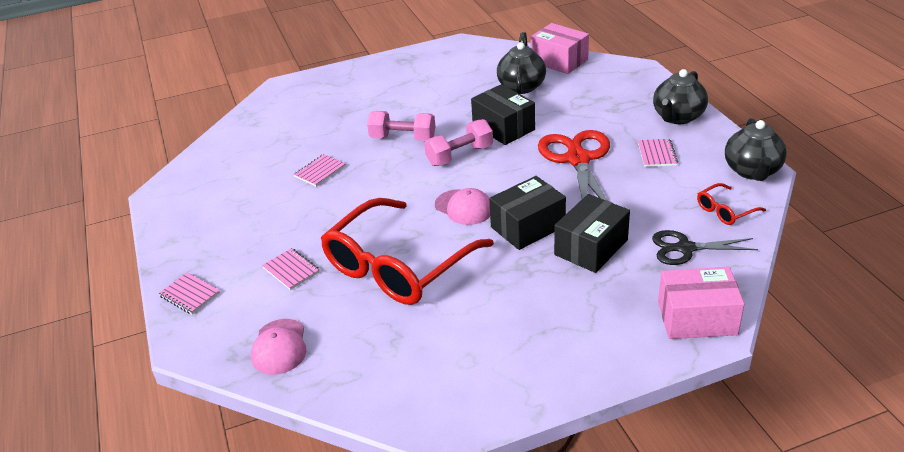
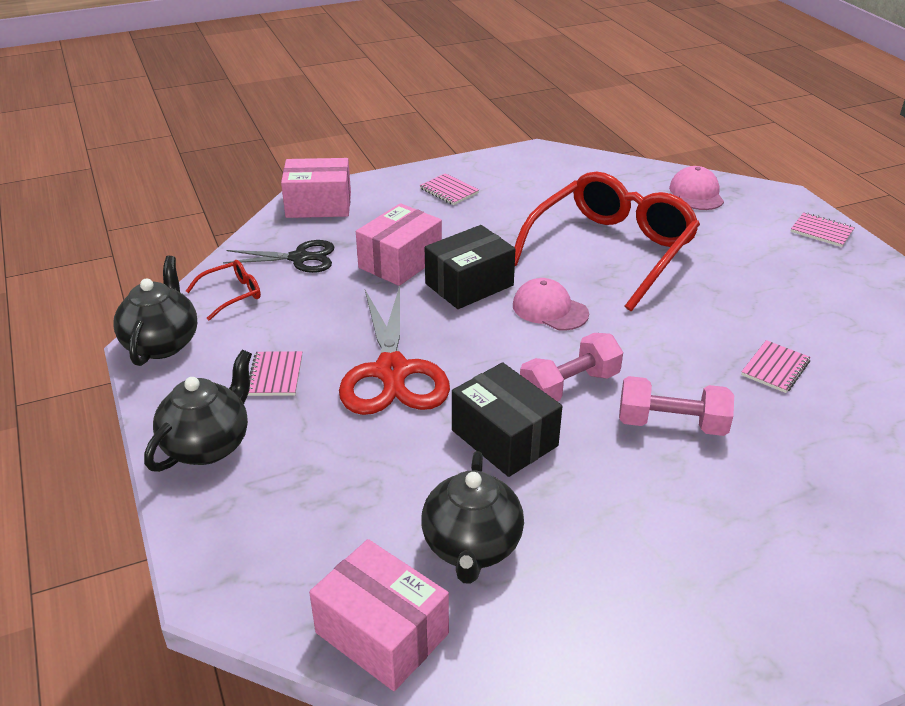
camera: 175 degrees right, 0 degrees up
pink notebook [262,248,320,290] -> pink notebook moved to [420,173,479,205]
black box [554,194,630,273] -> pink box [356,203,442,286]

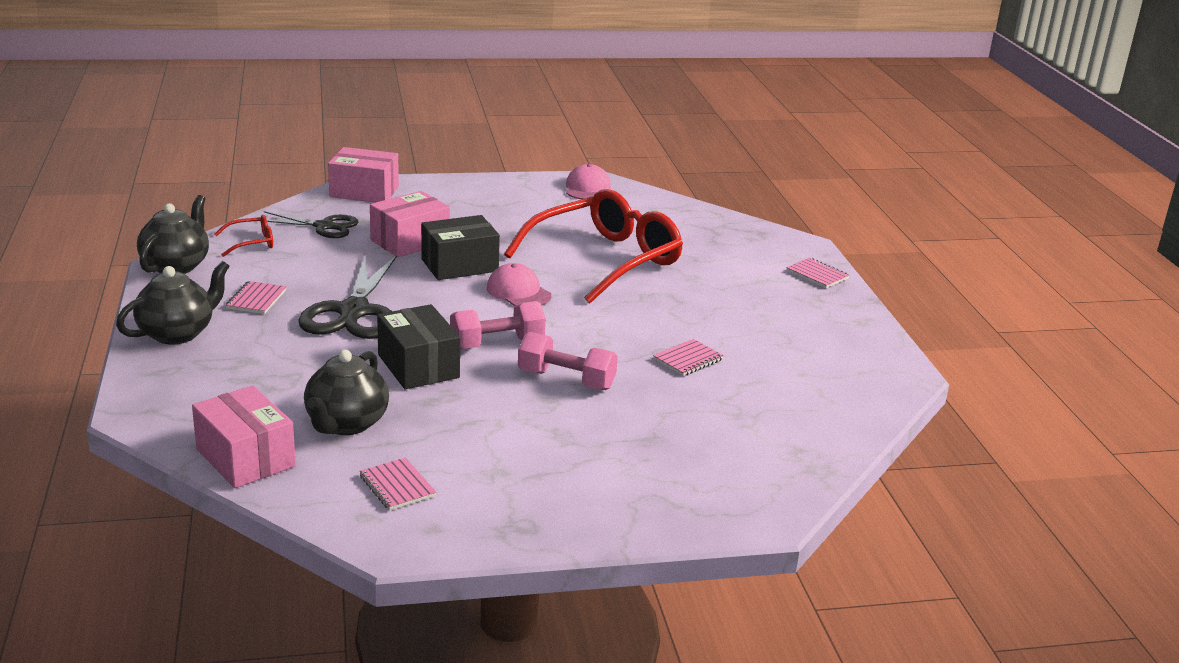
camera: 10 degrees right, 10 degrees down
red scissors [339,286,450,415] -> black scissors [298,255,397,339]
pink notebook [420,173,479,205] -> pink notebook moved to [359,458,436,511]
pink cap [669,166,724,210] -> pink cap moved to [566,164,611,199]

